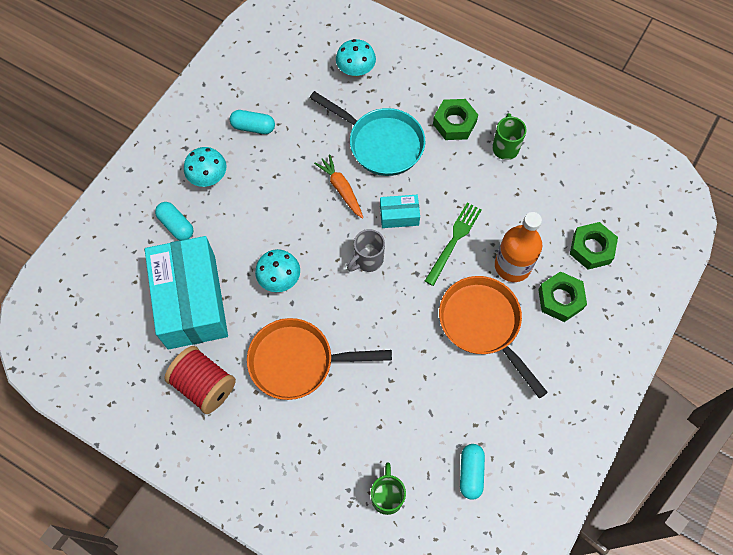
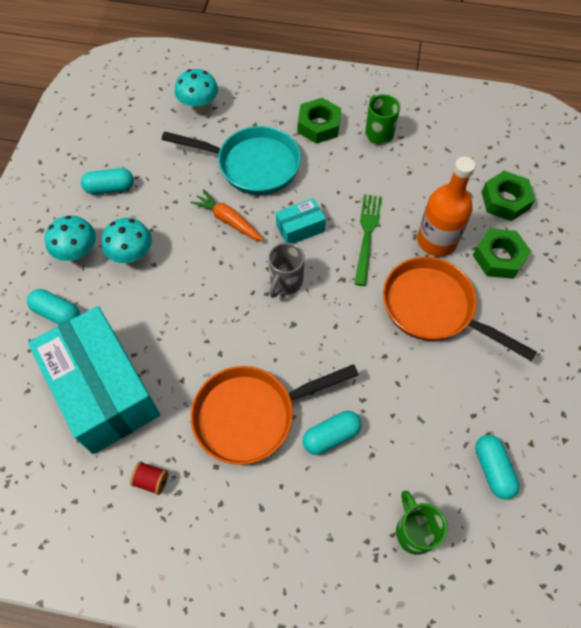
camera: 20 degrees left, 5 degrees down
red spool [164,346,236,414] -> red spool [130,461,168,495], size x0.45
turquoise mushroom [255,249,300,292] -> turquoise mushroom moved to [101,218,152,263]
none -> turquoise capsule [303,411,362,455]

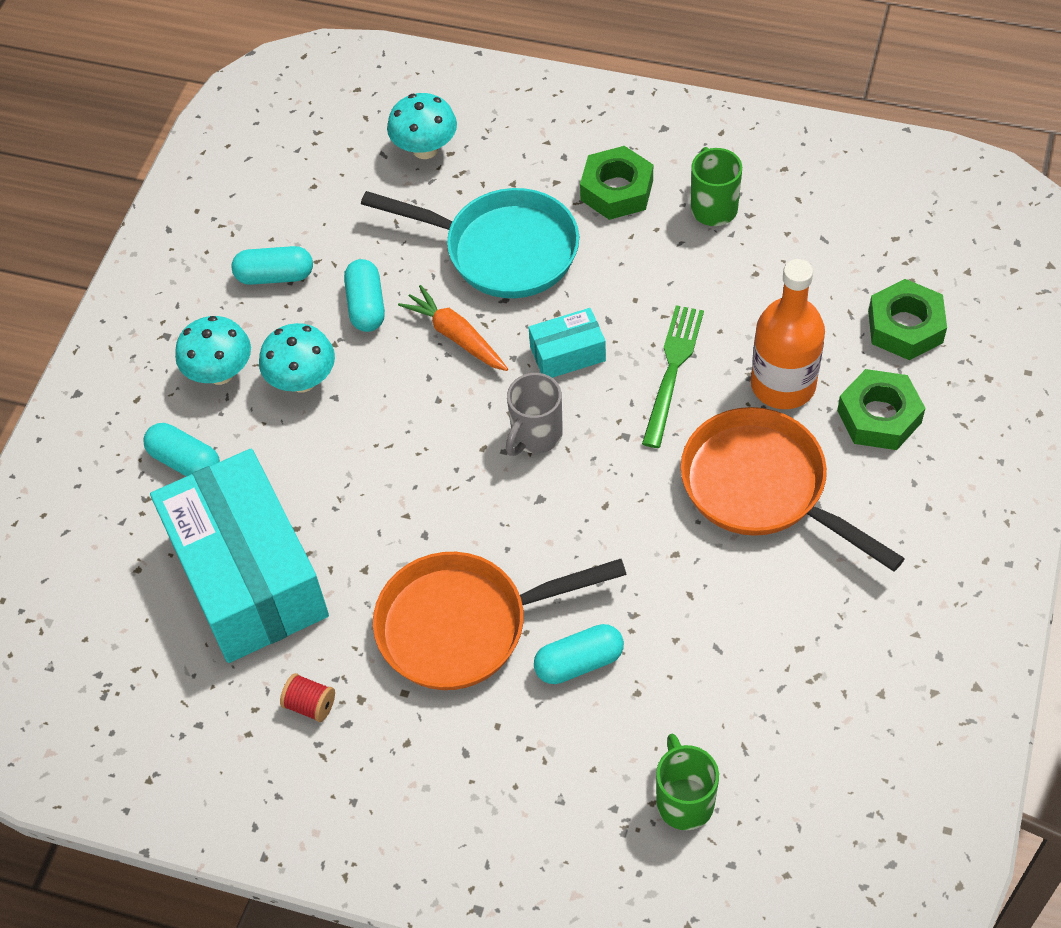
camera: 10 degrees right, 5 degrees down
turquoise capsule [475,435,519,500] -> turquoise capsule moved to [344,259,385,332]

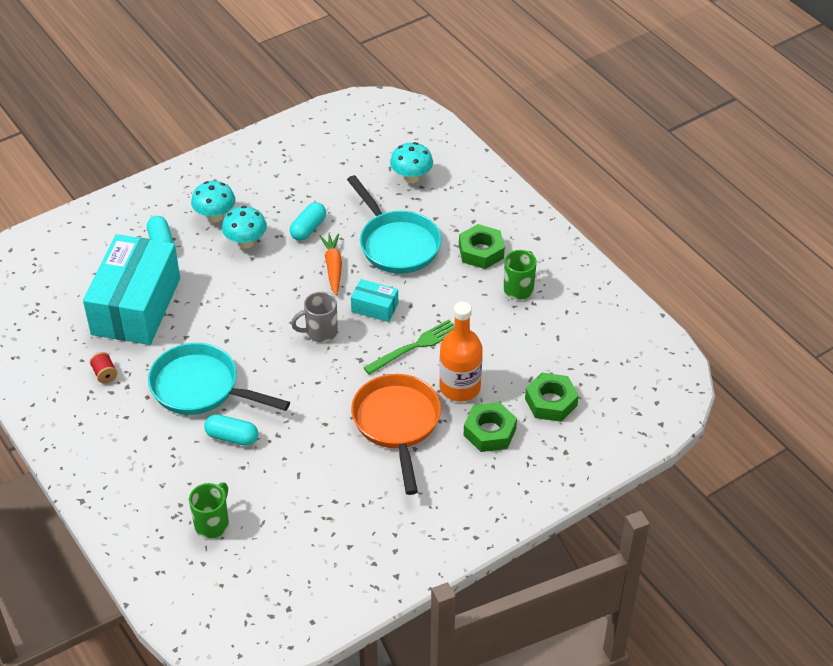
camera: 35 degrees right, 10 degrees down
turquoise capsule [232,246,313,285] -> none
orange pan [373,552,627,690] -> turquoise pan [148,343,290,415]

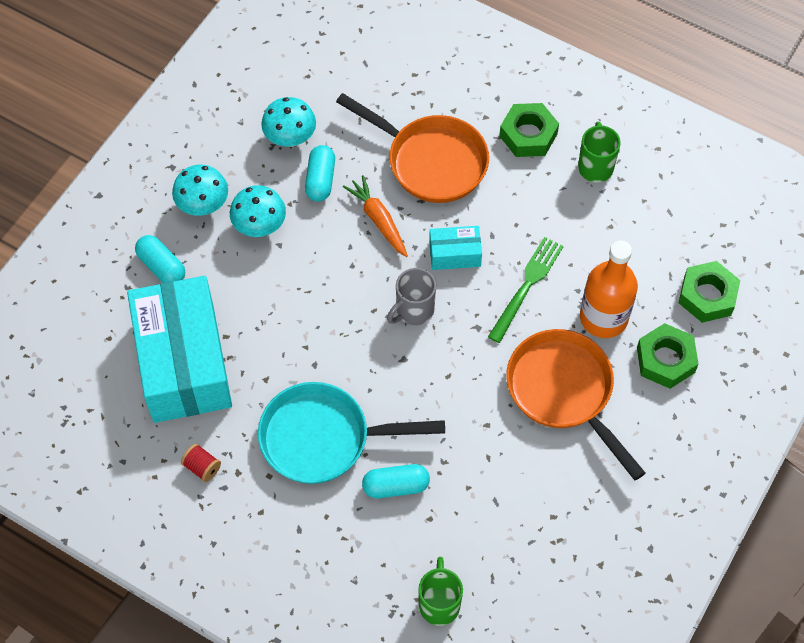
camera: 25 degrees left, 15 degrees up
turquoise pan [347,175,442,274] -> orange pan [336,93,489,203]
turquoise mushroom [390,142,433,183] -> turquoise mushroom moved to [261,97,316,147]

